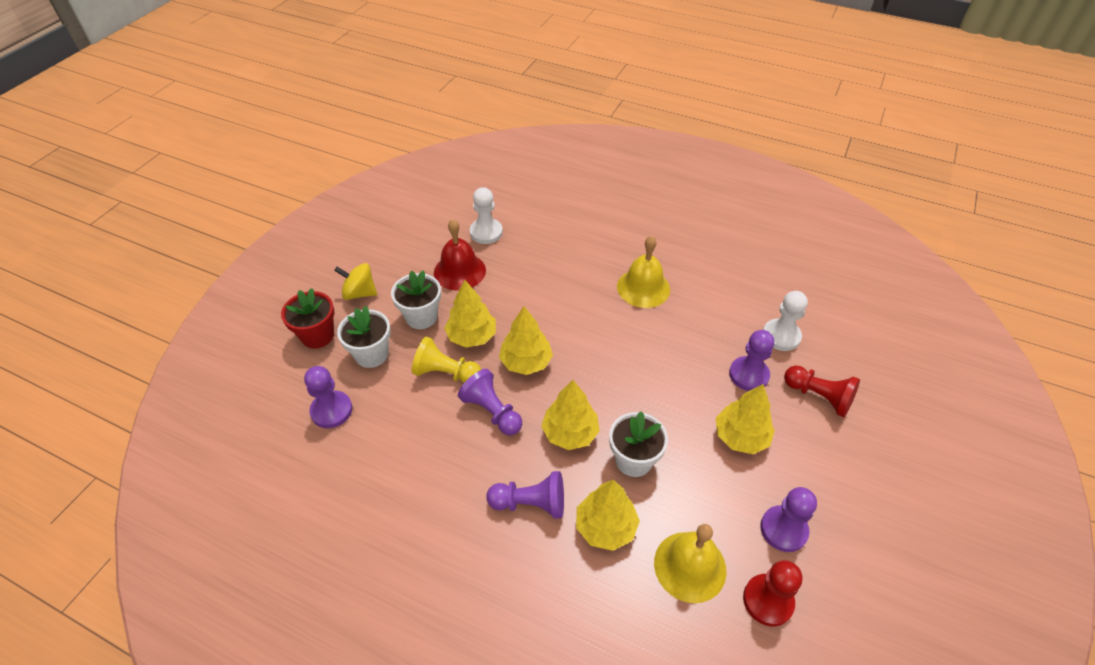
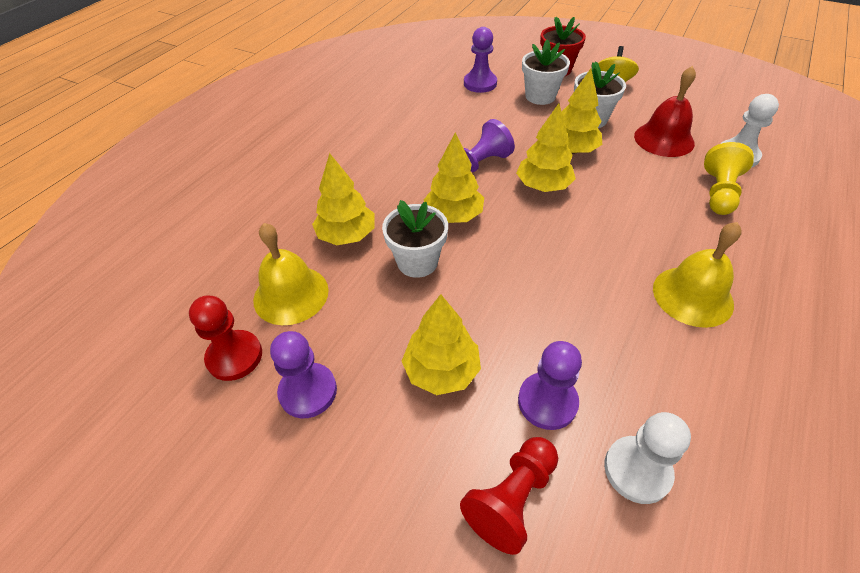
camera: 95 degrees right, 0 degrees up
yellow pawn [412,337,481,383] -> yellow pawn moved to [704,142,754,215]
purple pawn [486,471,564,519] -> none

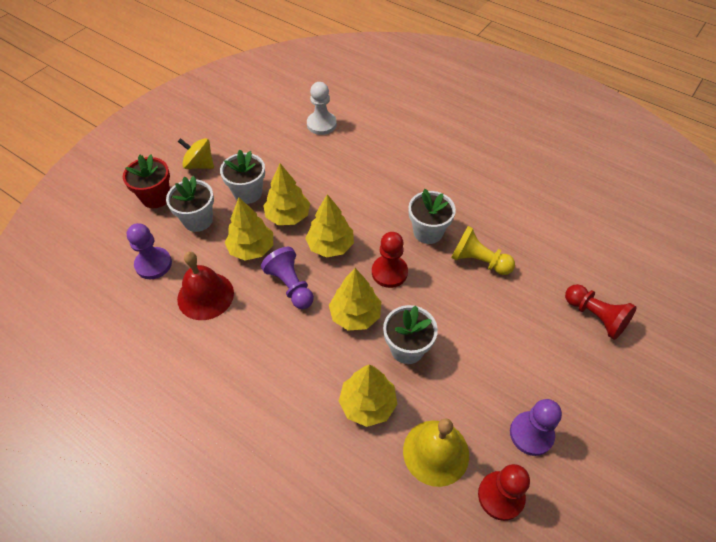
camera: 85 degrees left, 5 degrees up
yellow tree [402,294,481,395] -> yellow tree moved to [225,198,273,261]
purple pawn [518,341,582,430] -> none
white pawn [604,412,691,504] -> none
red bell [634,66,696,157] -> red bell moved to [177,252,234,320]
yellow bell [653,222,742,328] -> none
yellow pawn [704,142,754,215] -> yellow pawn moved to [451,226,515,275]
none -> red pawn [372,232,408,288]
none -> white flower pot [408,189,456,244]

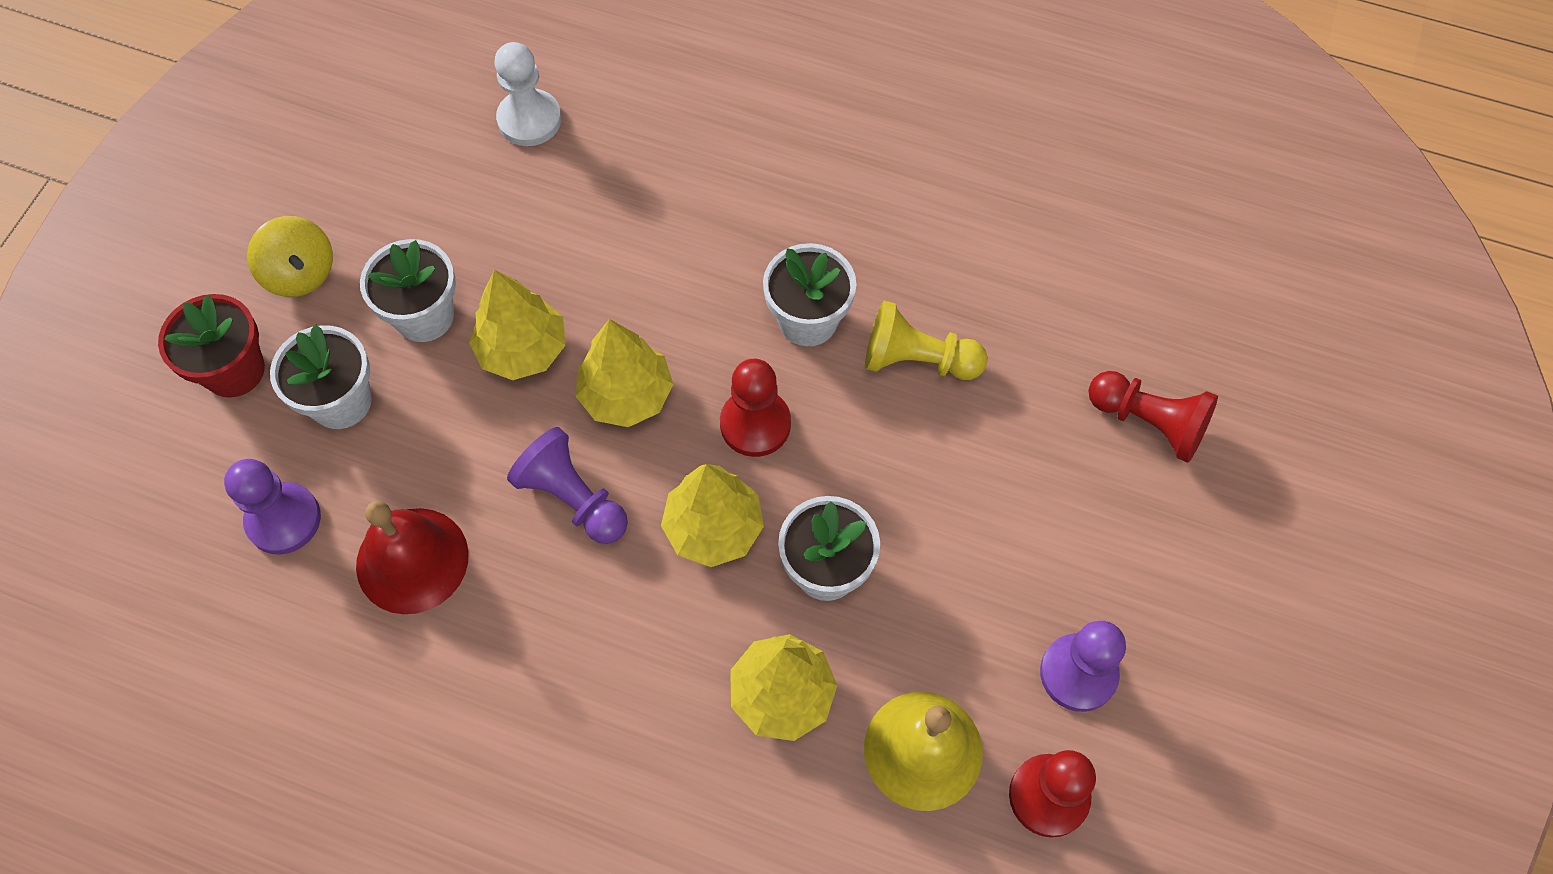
camera: 15 degrees left, 10 degrees up
yellow spinning top [178,138,214,169] -> yellow spinning top turned 135 degrees counterclockwise [247,216,333,297]
yellow tree [225,198,273,261] -> none

